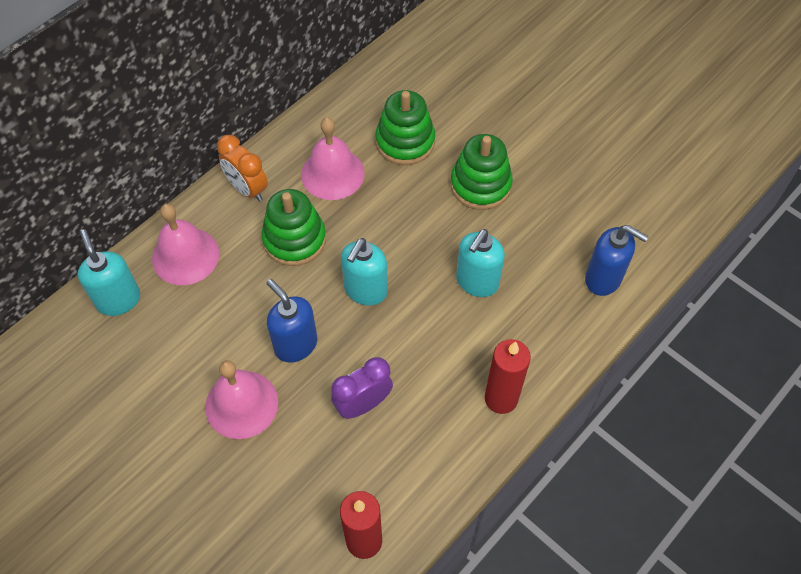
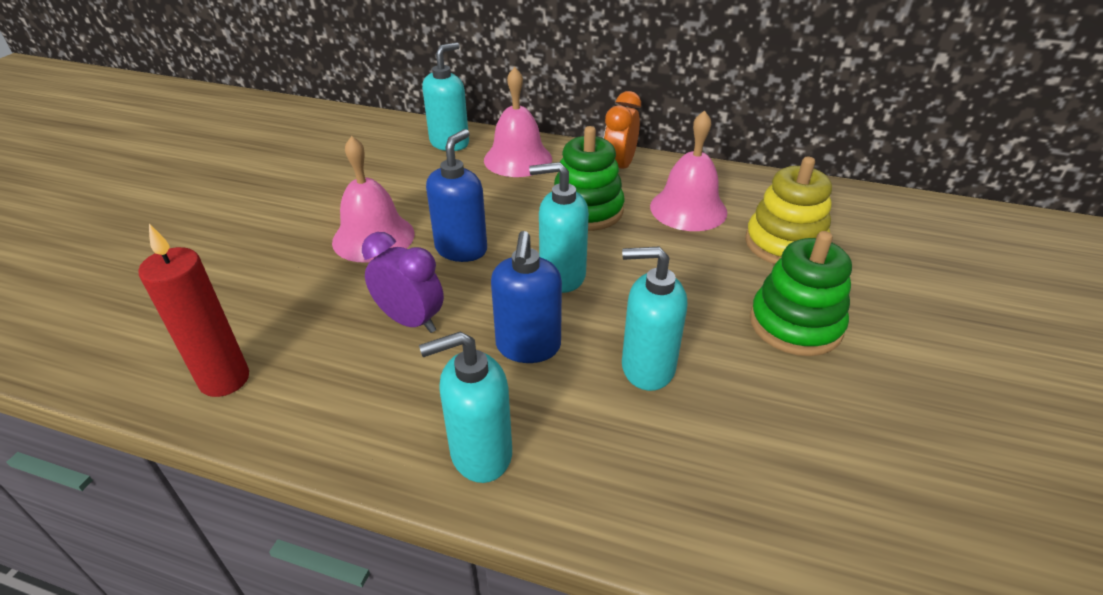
camera: 65 degrees right, 20 degrees down
green stacking toy [375,90,435,165] -> yellow stacking toy [745,157,832,264]
red candle [485,339,531,414] -> turquoise soap dispenser [419,331,512,483]
blue soap dispenser [585,225,649,296] -> blue soap dispenser moved to [491,231,562,363]

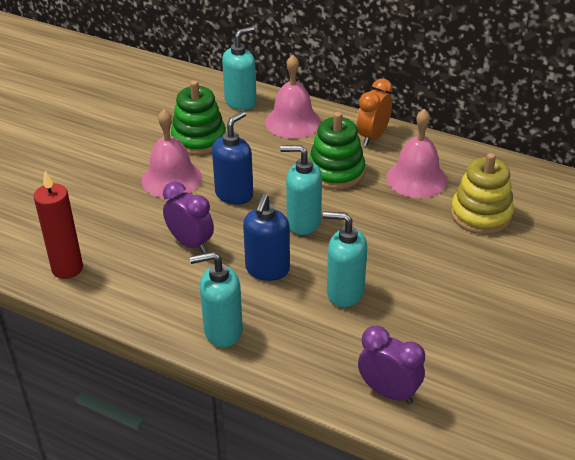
camera: 10 degrees right, 0 degrees up
green stacking toy [750,231,852,356] -> green stacking toy moved to [171,80,226,155]
none -> purple clock [358,326,425,404]

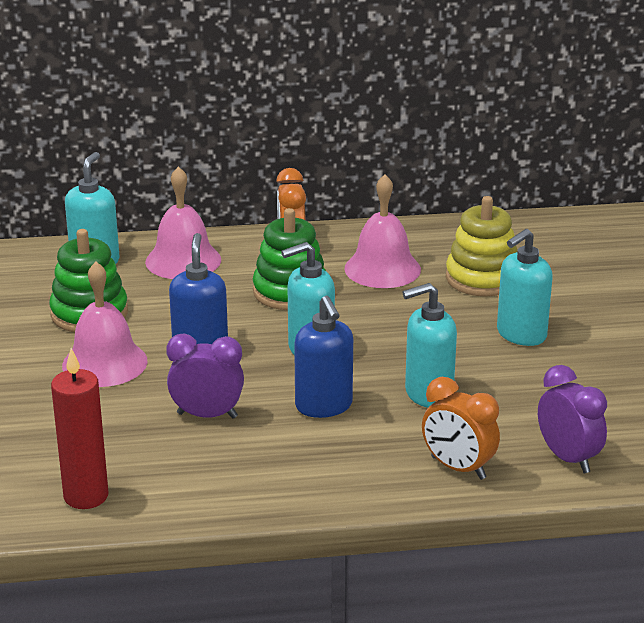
camera: 35 degrees left, 10 degrees down
turquoise soap dispenser [190,252,243,347] -> turquoise soap dispenser moved to [497,229,553,346]
purple clock [358,326,425,404] -> purple clock turned 60 degrees clockwise [538,365,607,473]
none -> orange clock [422,377,500,480]

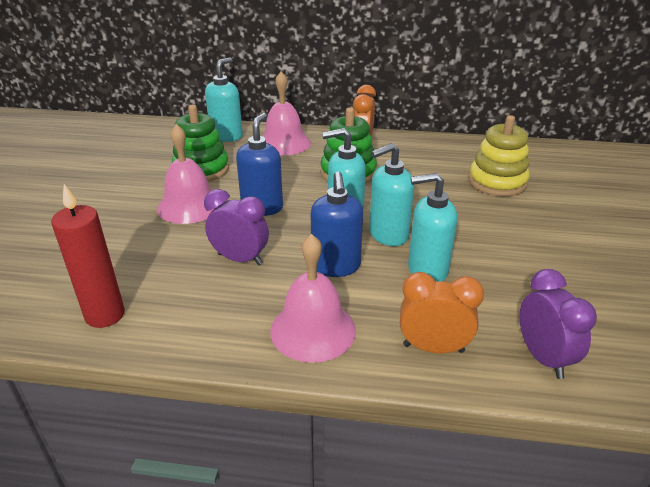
camera: 15 degrees right, 5 degrees up
pink bell [344,174,421,288] -> pink bell moved to [270,234,356,363]
orange clock [422,377,500,480] -> orange clock turned 135 degrees clockwise [400,272,484,354]
turquoise soap dispenser [497,229,553,346] -> turquoise soap dispenser moved to [369,143,414,246]

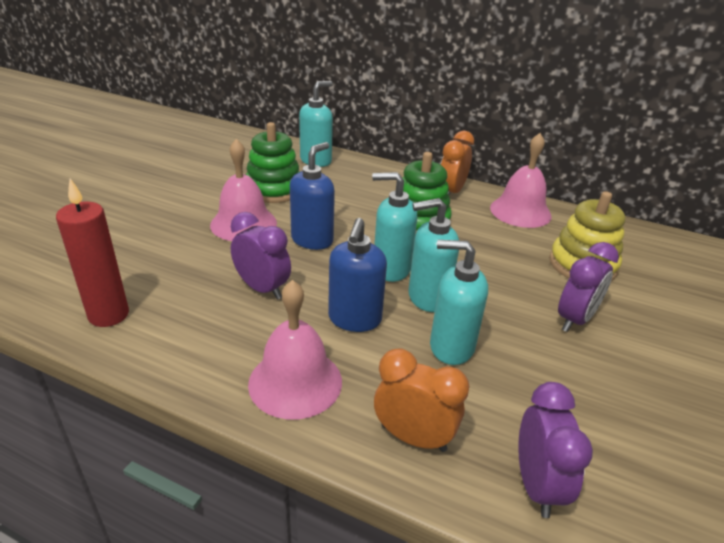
camera: 15 degrees right, 0 degrees up
pink bell [263,72,311,156] -> pink bell moved to [490,133,552,228]
none -> purple clock [558,242,619,332]

